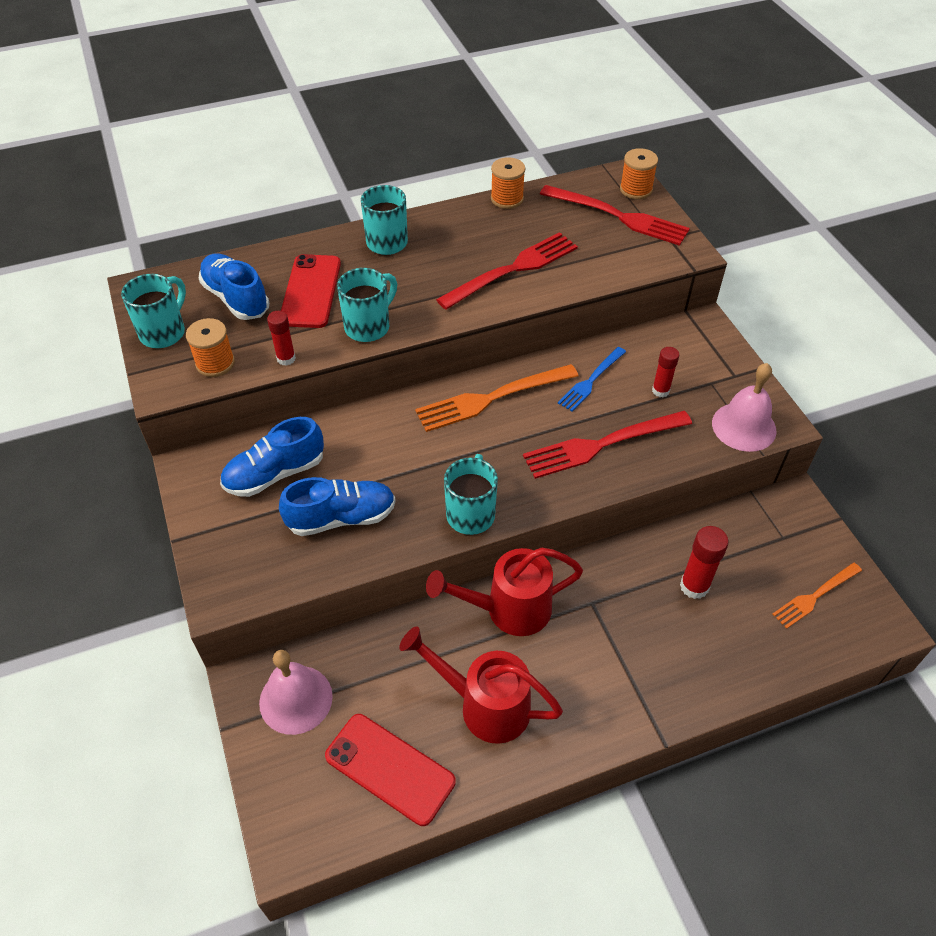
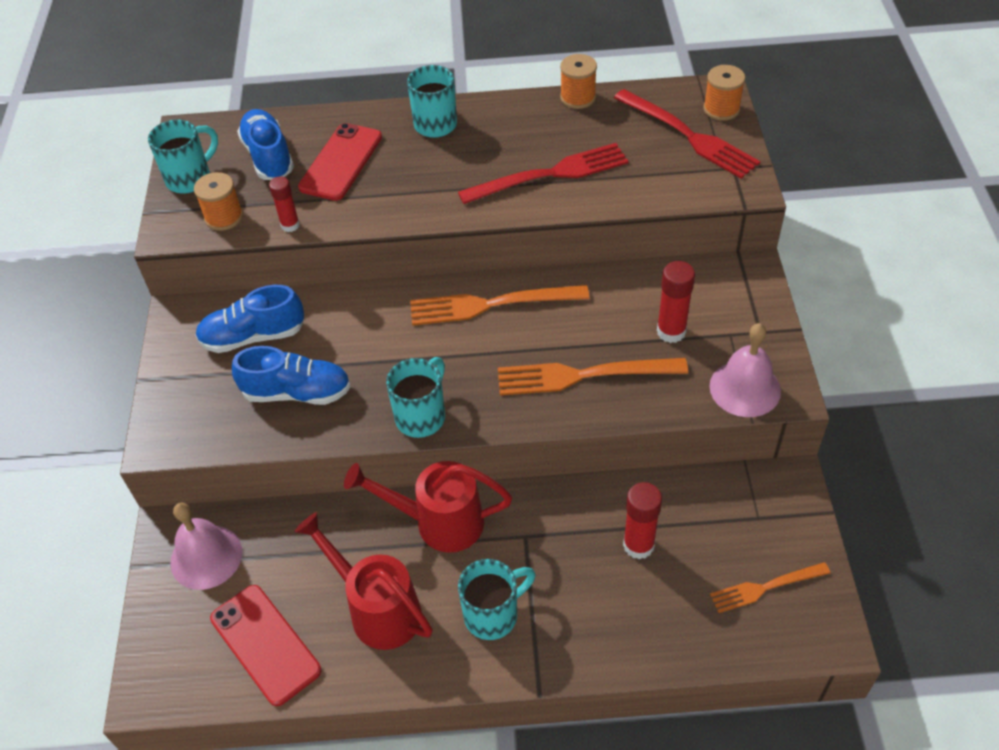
camera: 20 degrees right, 0 degrees up
turquoise mug [337,268,397,342] -> turquoise mug moved to [458,559,536,640]
red fork [523,411,692,479] -> orange fork [498,358,688,395]
blue fork [558,347,626,412] -> none
red glue stick [652,347,679,397] -> red glue stick [657,261,695,343], size x1.50

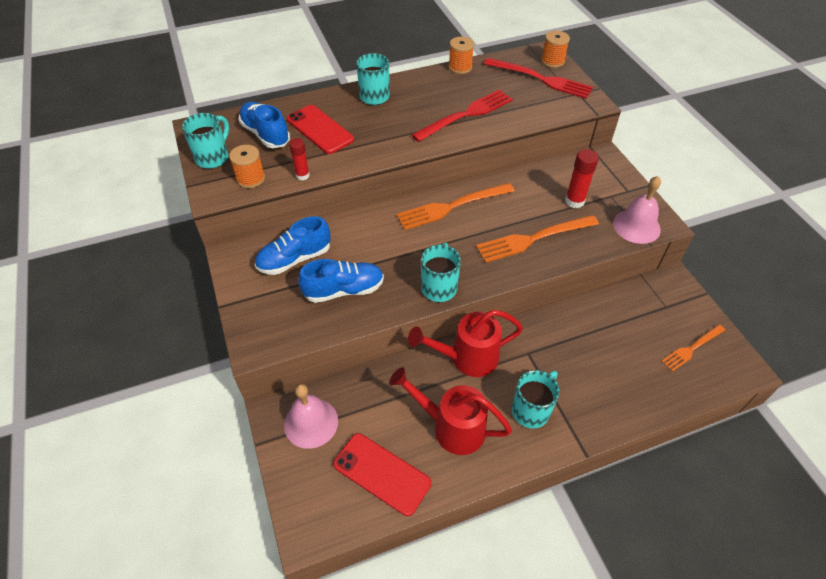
camera: 20 degrees left, 0 degrees up
red phone [298,123,382,201] -> red phone turned 45 degrees counterclockwise [287,105,354,154]
red glue stick [623,482,662,560] -> none

